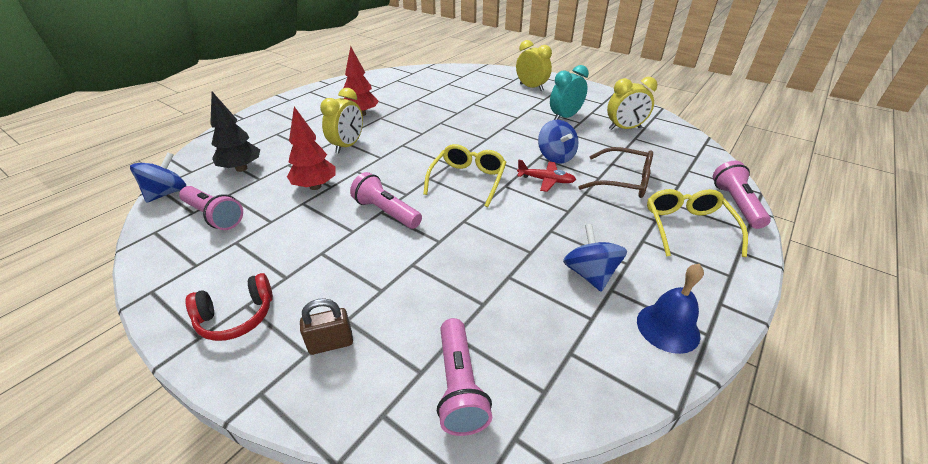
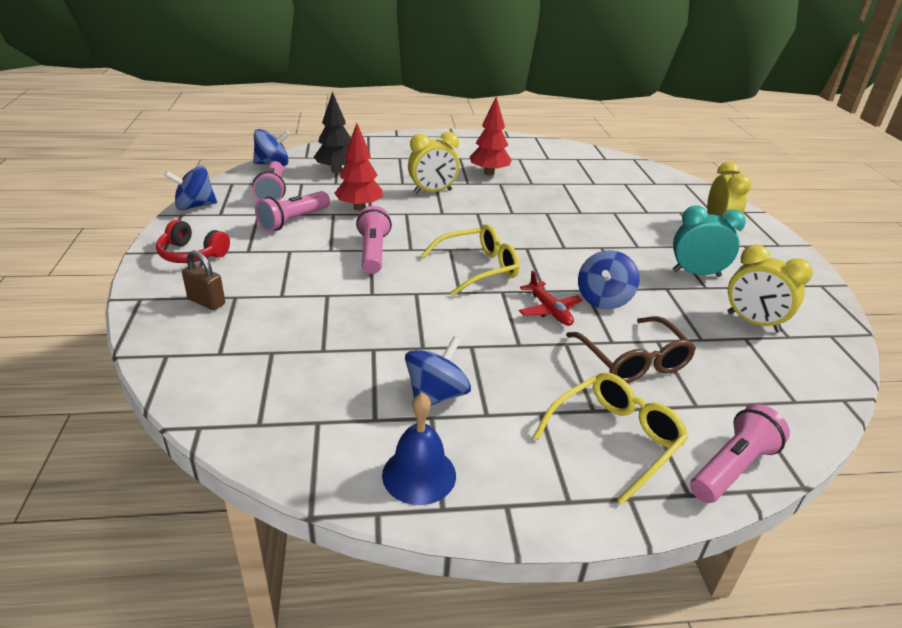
camera: 45 degrees right, 5 degrees down
pink flashlight [437,318,492,436] -> pink flashlight moved to [255,191,330,232]
none -> blue spinning top [164,166,217,210]

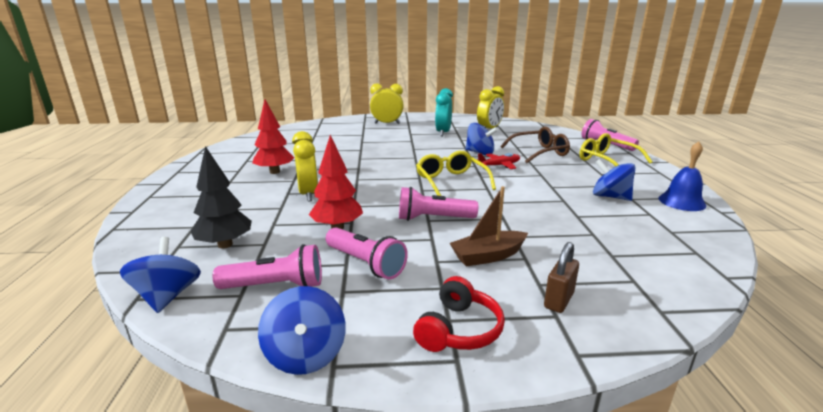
camera: 85 degrees left, 10 degrees down
none -> brown boat [450,186,528,266]

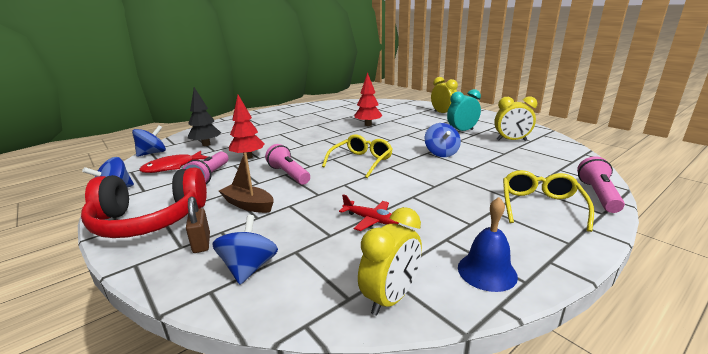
camera: 55 degrees right, 0 degrees up
pink flashlight [213,244,322,289] -> red fish [139,151,208,173]
red tree [252,100,294,174] -> red tree moved to [354,72,383,126]
yellow clock [292,131,318,201] -> yellow clock moved to [358,207,422,316]
red headphones [413,276,505,352] -> red headphones [81,167,207,238], size x1.88
red plane [476,153,520,169] -> red plane moved to [339,194,399,231]
brown glasses [501,127,570,163] -> none
brown padlock [544,242,579,313] -> brown padlock turned 75 degrees clockwise [186,196,210,253]
blue spinning top [593,159,635,201] -> blue spinning top moved to [212,215,278,284]

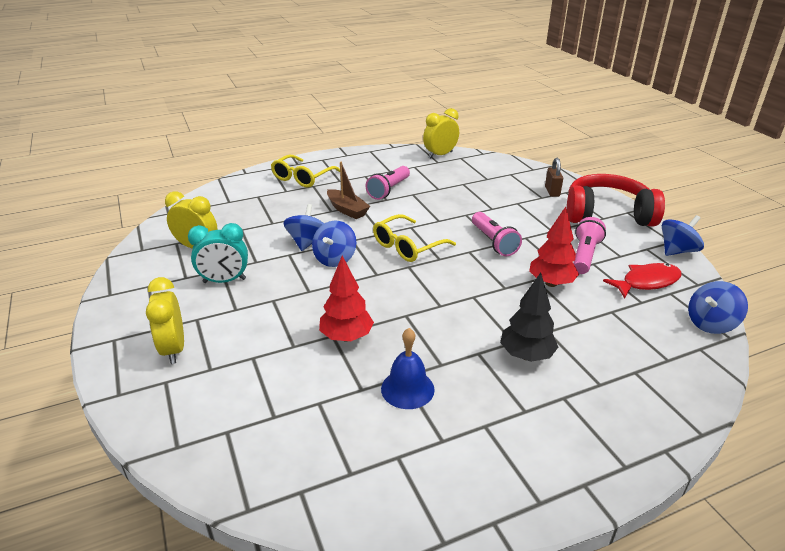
camera: 165 degrees left, 10 degrees up
black tree [188,87,221,146] -> black tree moved to [500,273,558,362]
blue spinning top [212,215,278,284] -> blue spinning top moved to [312,220,356,267]
brown boat [219,152,274,213] -> brown boat moved to [327,162,370,219]
red plane [339,194,399,231] -> none
blue bell [458,197,518,292] -> blue bell moved to [381,328,435,409]
pink flashlight [577,156,625,213] -> pink flashlight moved to [365,166,410,200]

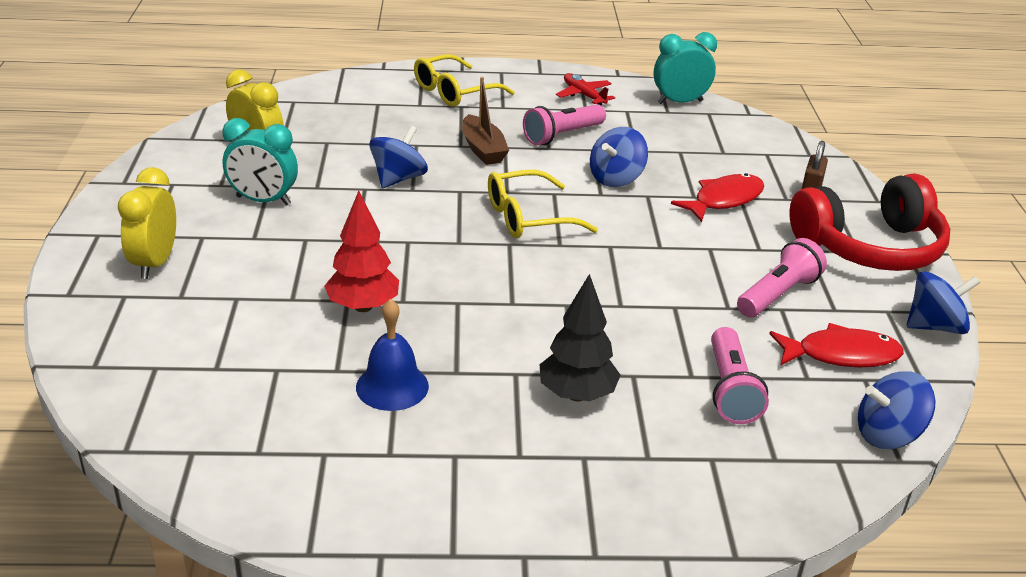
camera: 20 degrees right, 0 degrees up
blue spinning top [312,220,356,267] -> blue spinning top moved to [590,127,648,187]
yellow clock [423,108,459,158] -> turquoise clock [654,32,717,104]
pink flashlight [472,212,522,257] -> pink flashlight moved to [711,327,769,424]
red tree [529,207,579,287] -> none
red headphones [567,174,665,227] -> red headphones turned 135 degrees clockwise [789,174,950,271]
none -> red plane [556,73,615,105]
none -> red fish [671,173,764,222]

